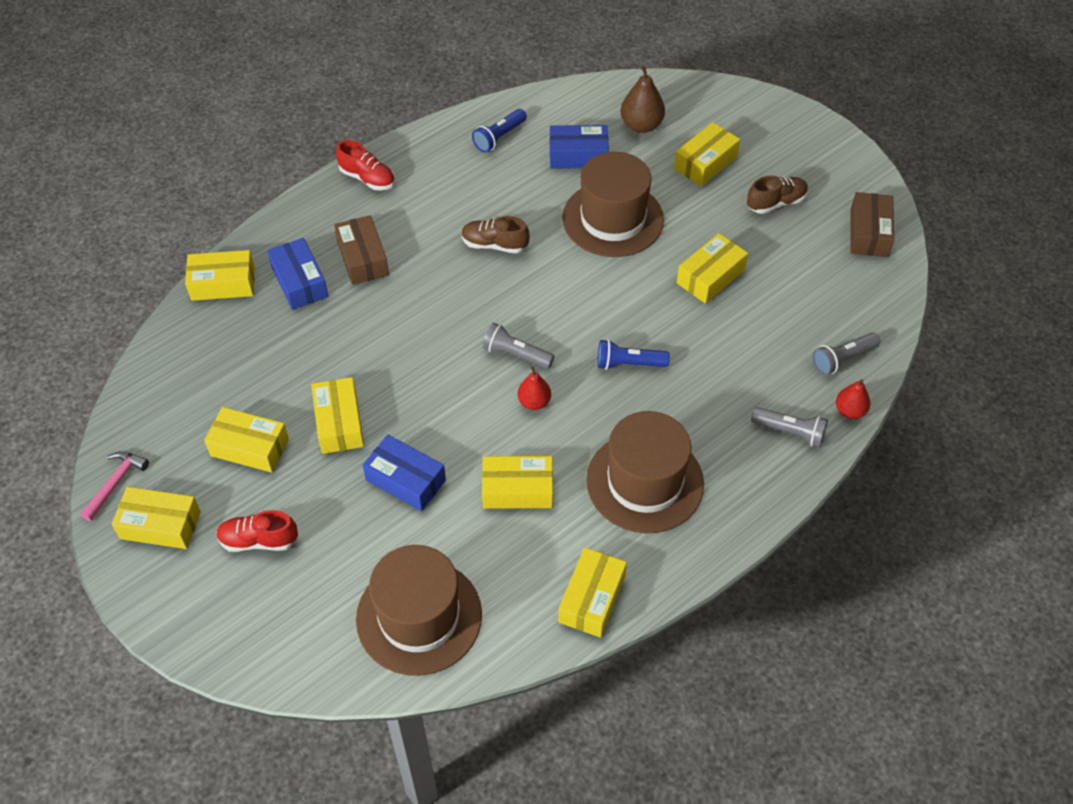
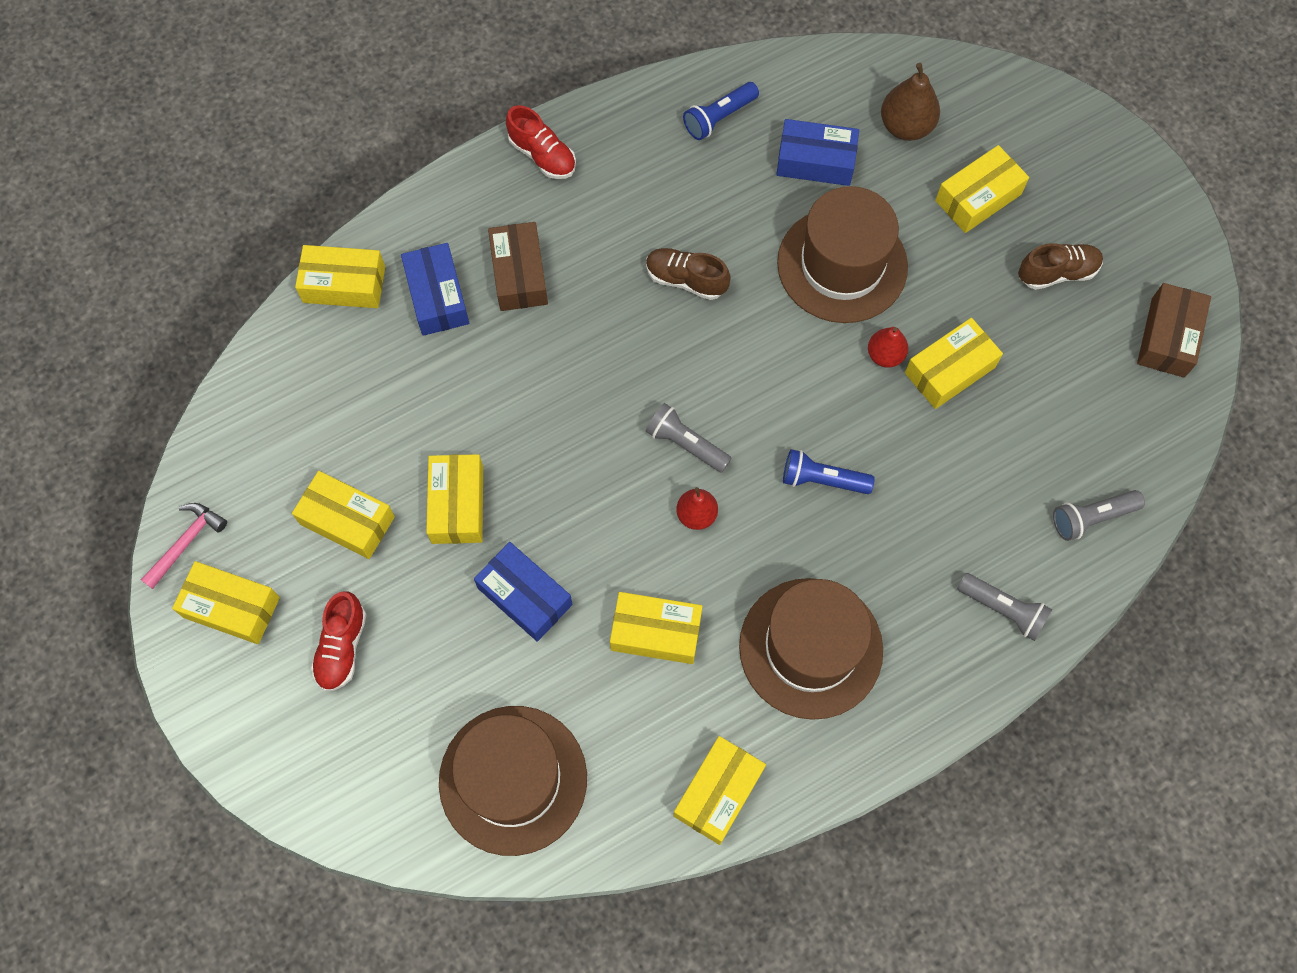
camera: 10 degrees right, 15 degrees up
red shoe [216,510,298,552] -> red shoe turned 90 degrees counterclockwise [311,591,367,691]
red pear [836,379,871,419] -> red pear moved to [868,327,908,368]

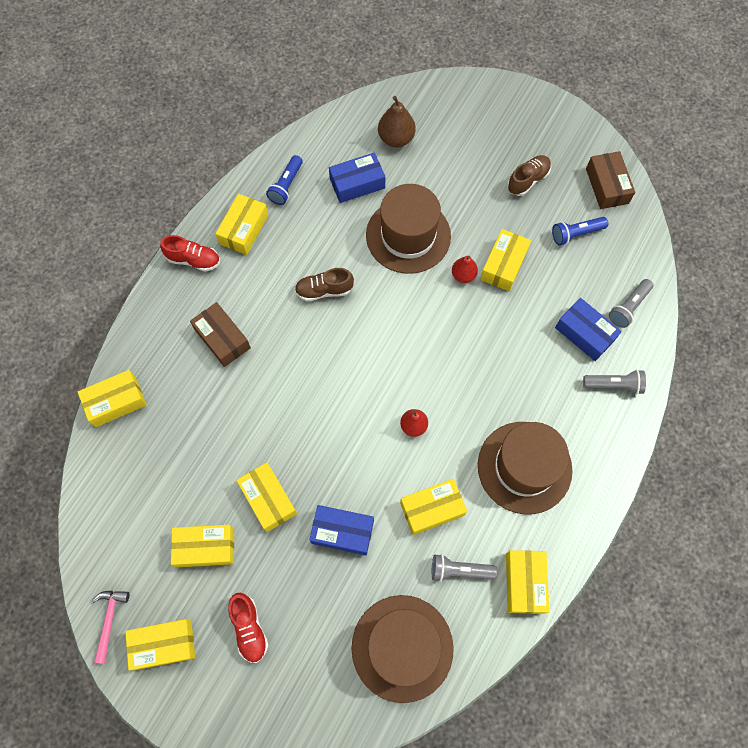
camera: 30 degrees left, 0 degrees up
blue box [401,243,469,336] -> blue box moved to [555,298,622,361]
grey flashlight [645,403,732,473] -> grey flashlight moved to [432,554,497,582]
blue flashlight [783,449,875,494] -> blue flashlight moved to [552,217,608,245]
yellow box [935,145,1029,233] -> yellow box moved to [215,194,269,255]

